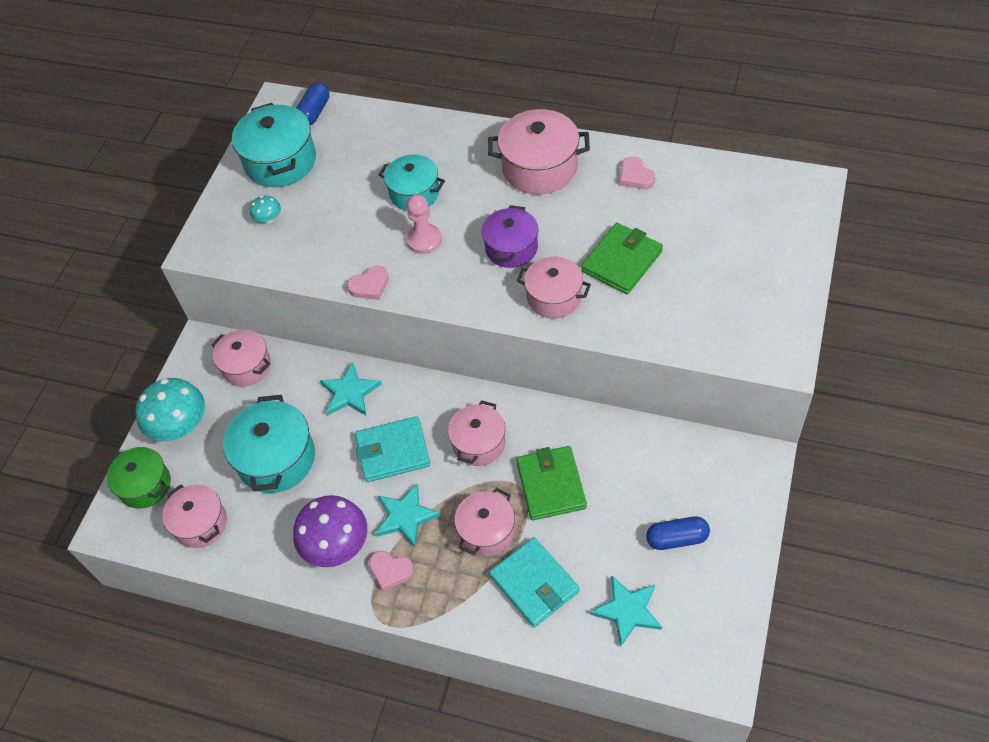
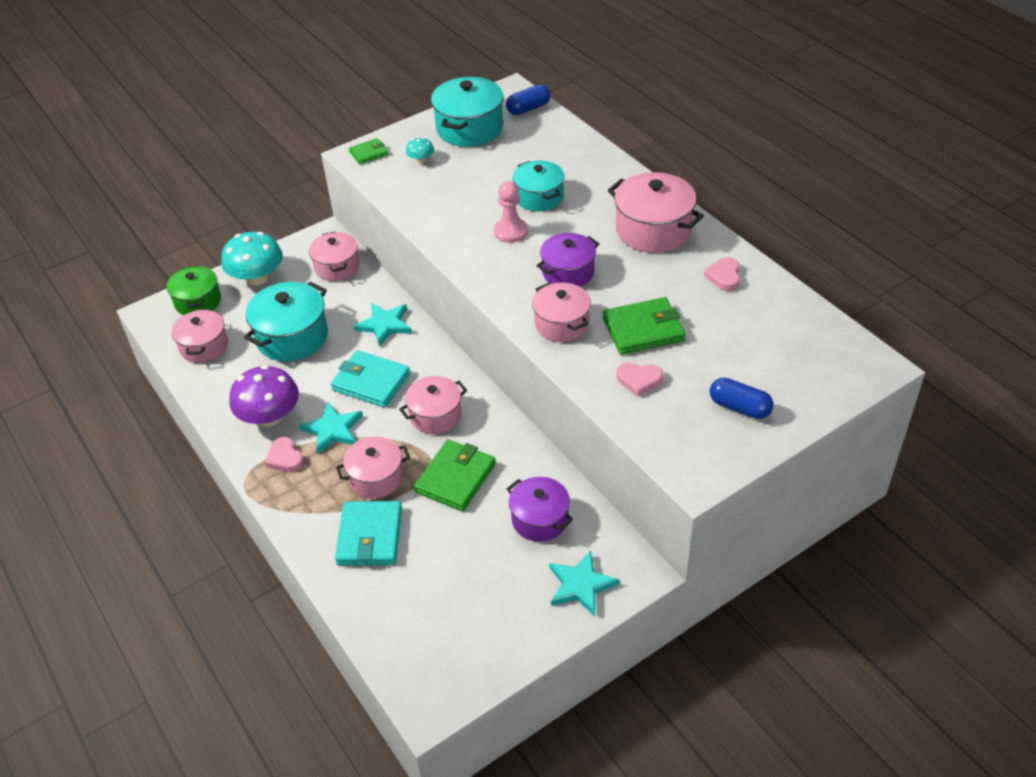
camera: 35 degrees right, 10 degrees down
pink heart [347,266,389,300] -> pink heart moved to [617,363,663,397]
turquoise star [590,576,662,646] -> turquoise star moved to [549,551,619,616]
blue capsule [646,517,710,550] -> blue capsule moved to [710,378,774,419]
none -> green wallet [349,138,388,165]
none -> purple pot [507,477,573,542]

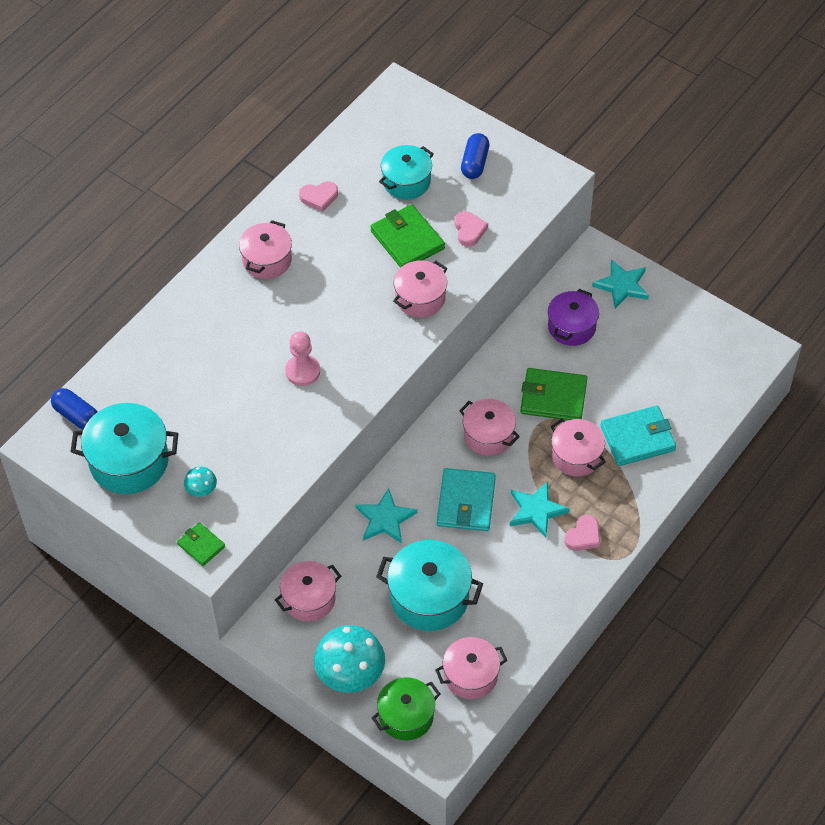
camera: 110 degrees left, 10 degrees up
purple mushroom [229,365,299,427] -> none
turquoise pot [513,161,565,212] -> turquoise pot moved to [379,145,433,199]
purple pot [536,233,599,287] -> none
pink pot [607,172,704,253] -> pink pot [239,220,292,279], size x0.67

